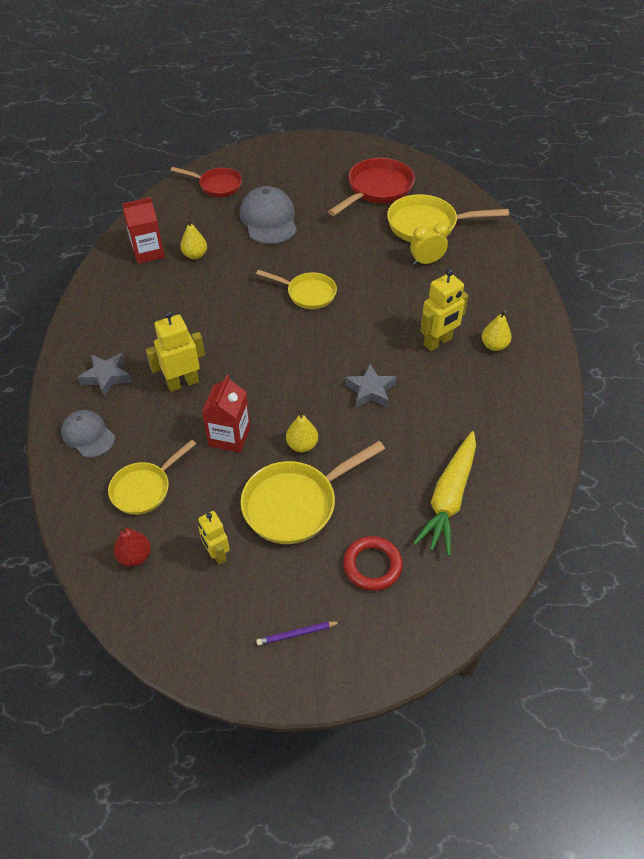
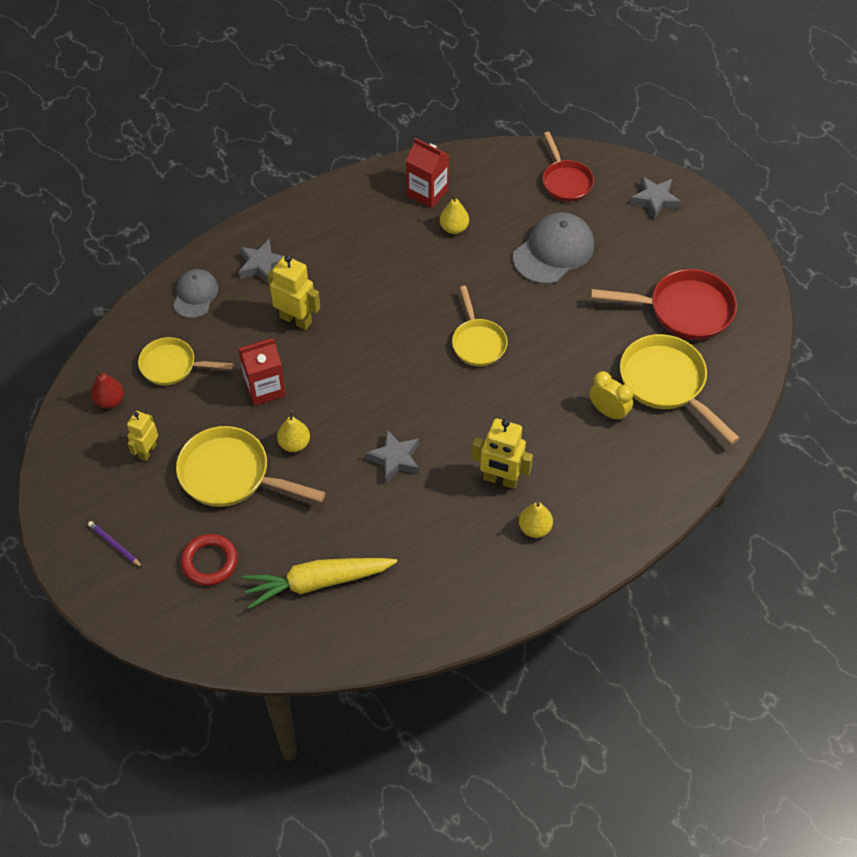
camera: 55 degrees right, 5 degrees up
none -> grey star [630,176,681,220]

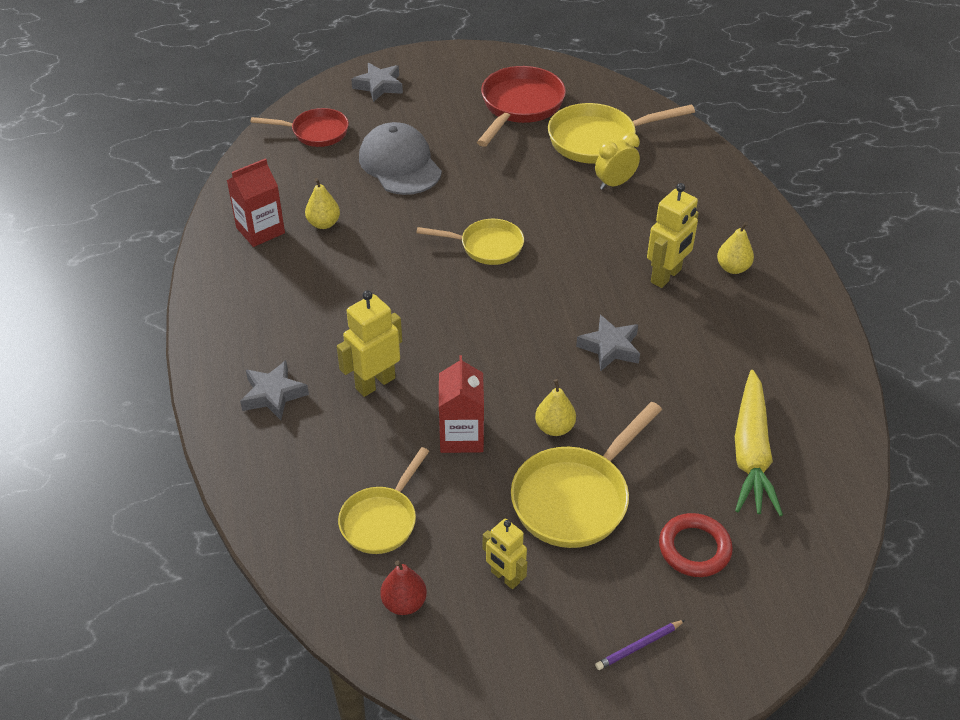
camera: 70 degrees left, 10 degrees down
grey cap [173,269,219,318] -> none

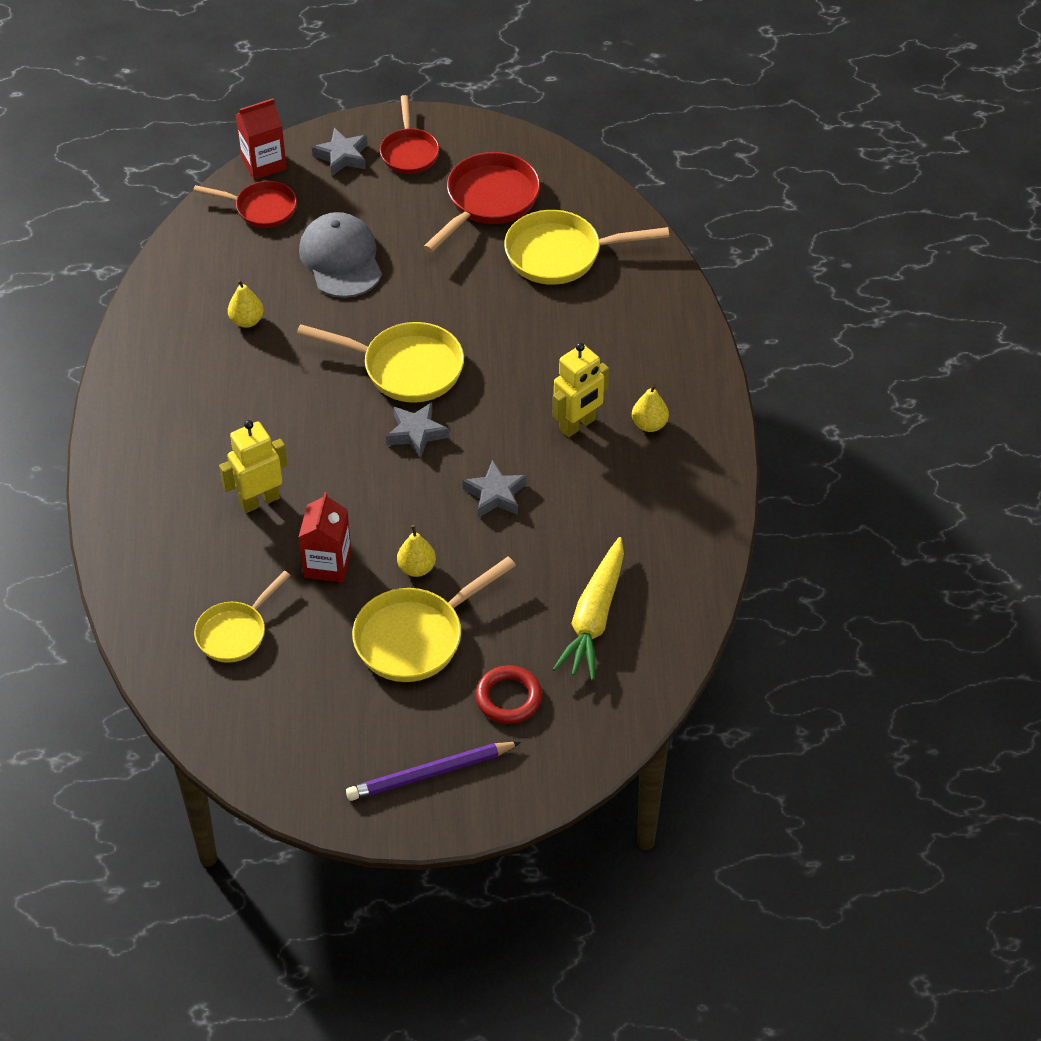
camera: 10 degrees right, 5 degrees up
red carton [227,158,285,247] -> red carton moved to [235,98,287,180]
grey star [240,360,309,420] -> grey star moved to [386,402,449,459]
red pear [380,560,427,615] -> none
yellow pan [417,219,524,265] -> yellow pan [297,322,464,402], size x1.54
yellow robot [483,519,527,589] -> none
yellow clock [595,133,640,190] -> none
purple pencil [595,620,685,670] -> purple pencil [346,742,521,801], size x1.94
none -> red pan [380,95,439,174]

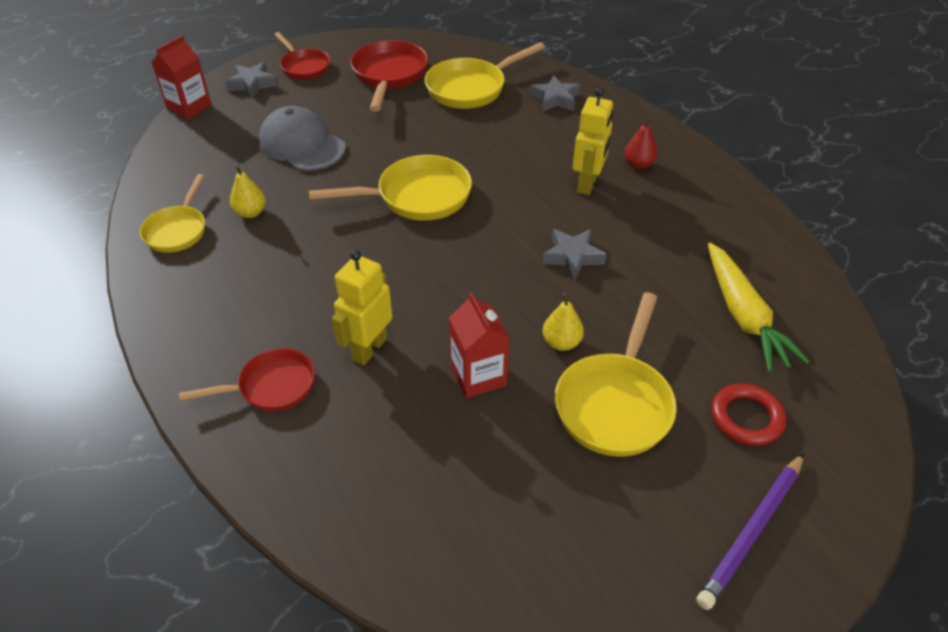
camera: 30 degrees left, 5 degrees down
red pan [193,181,297,228] -> red pan moved to [179,348,315,412]
yellow pan [194,571,291,663] -> yellow pan moved to [140,174,205,253]
grey star [386,402,449,459] -> grey star moved to [530,75,580,111]
yellow pear [632,384,669,432] -> red pear [624,117,658,169]

